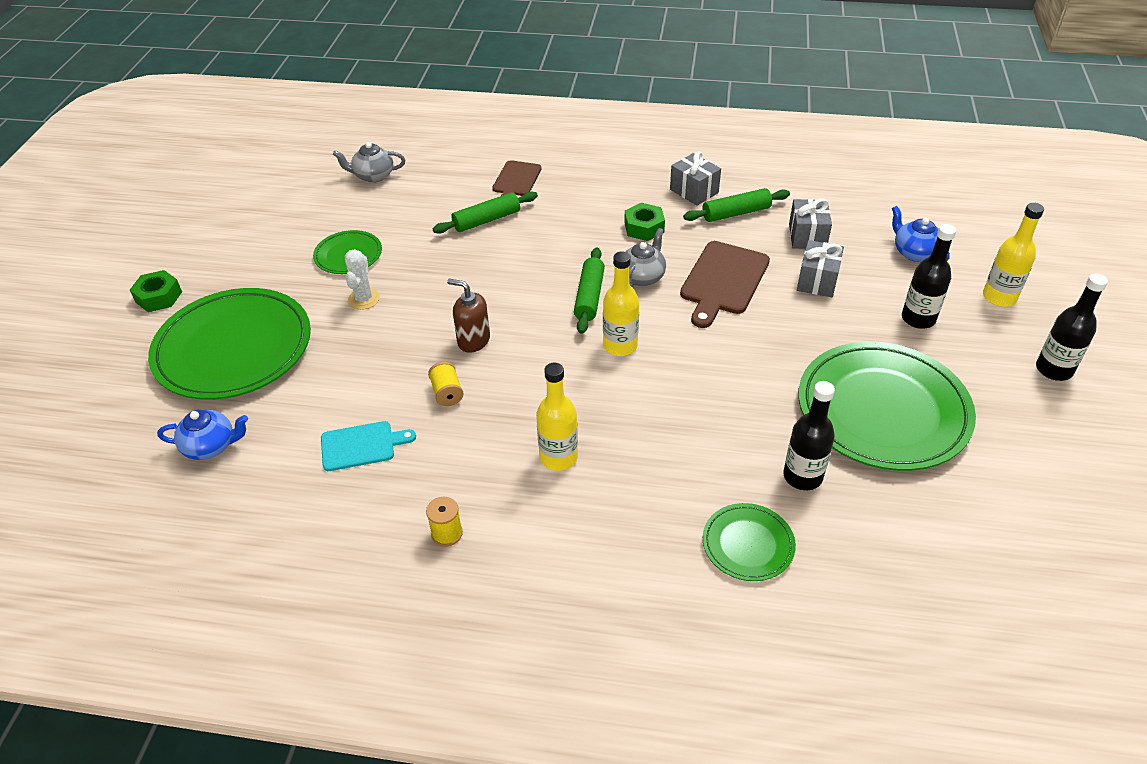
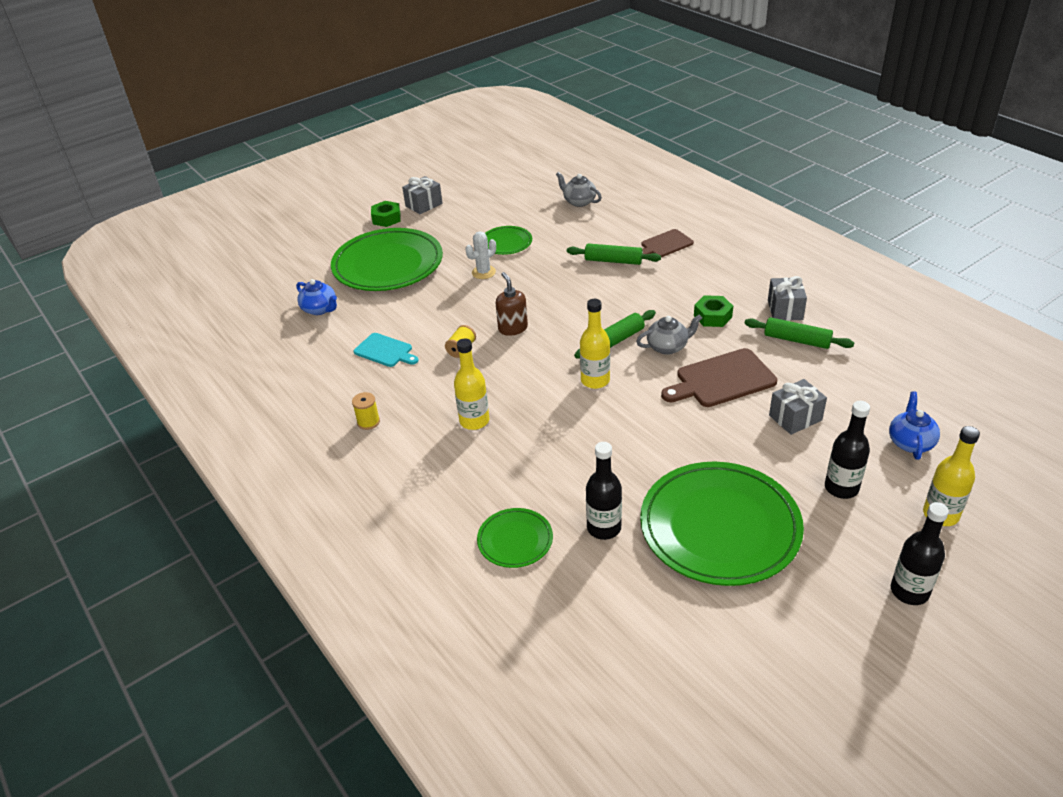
camera: 45 degrees right, 5 degrees down
grey gift [789,198,832,249] -> grey gift moved to [402,176,443,214]

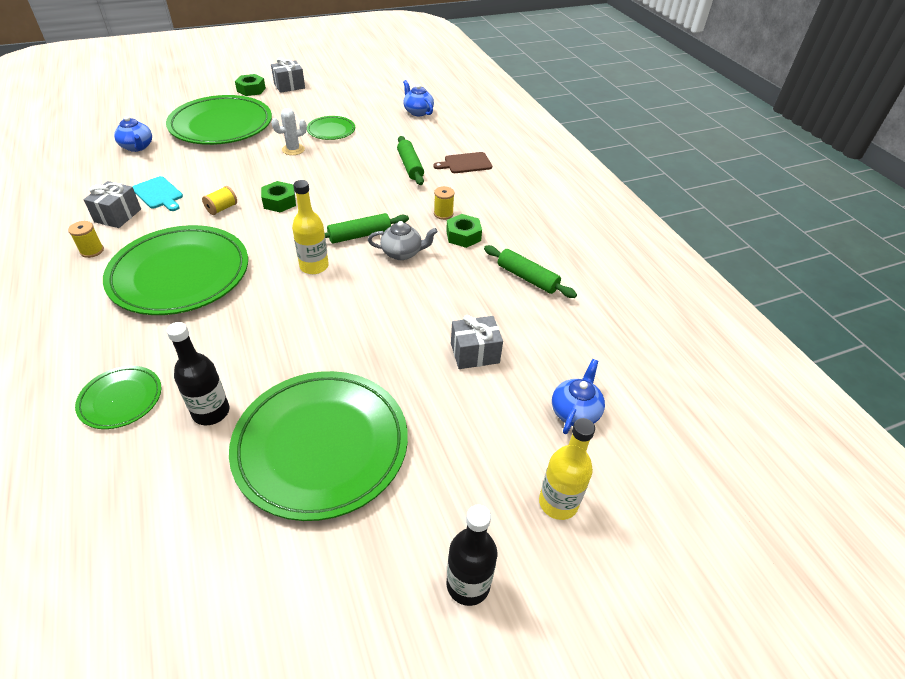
camera: 10 degrees right, 5 degrees up
yellow bottle [454,338,489,430] -> green plate [103,225,248,315]
brown soap dispenser [496,272,528,336] -> green nut [261,181,296,212]
grey teapot [556,172,602,207] -> blue teapot [403,80,434,116]
green rolling pin [567,243,661,265] -> green rolling pin turned 45 degrees clockwise [397,136,424,185]
brown cutting board [661,348,777,407] -> none
grey gift [768,276,807,321] -> grey gift moved to [83,181,141,228]
black bottle [825,401,870,499] -> none
none -> yellow spool [434,186,455,220]

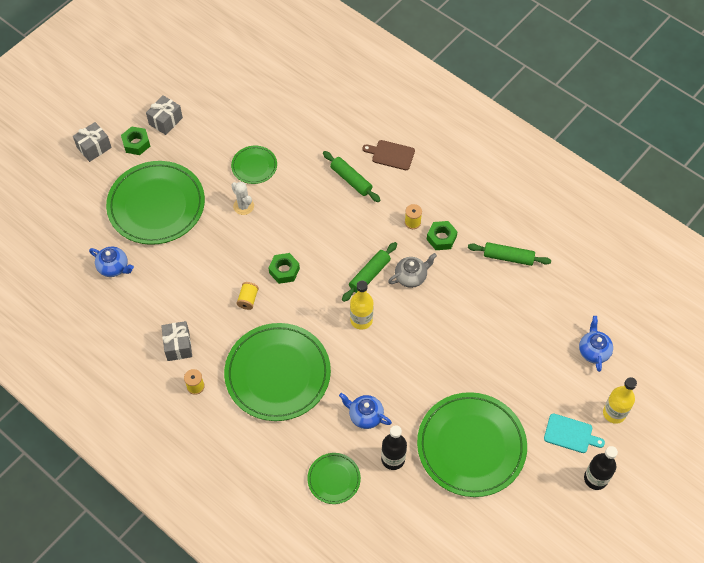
camera: 25 degrees left, 15 degrees up
turquoise cutting board [132,176,183,211] -> turquoise cutting board moved to [544,414,605,453]
white cactus [271,108,307,155] -> white cactus turned 75 degrees counterclockwise [231,182,254,215]
blue teapot [403,80,434,116] -> blue teapot moved to [339,393,392,429]
brown cutting board [434,152,492,173] -> brown cutting board turned 60 degrees clockwise [362,140,415,170]
grey gift [451,315,503,369] -> grey gift moved to [73,122,112,162]

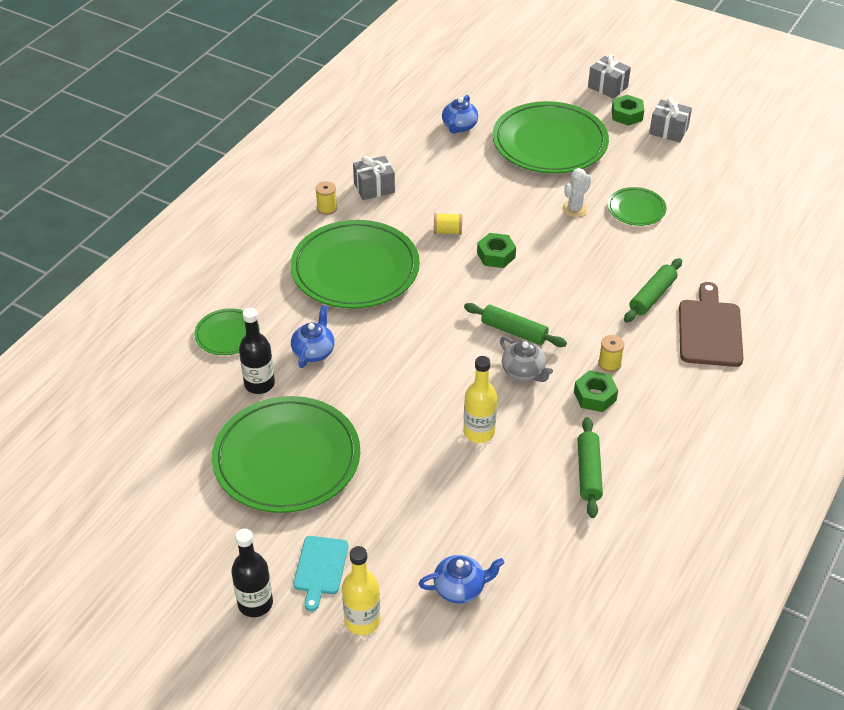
camera: 80 degrees right, 15 degrees down
yellow bottle [350,280,373,330] -> yellow bottle moved to [464,356,497,443]
brown cutting board [362,140,415,170] -> brown cutting board [679,282,744,367], size x1.57

